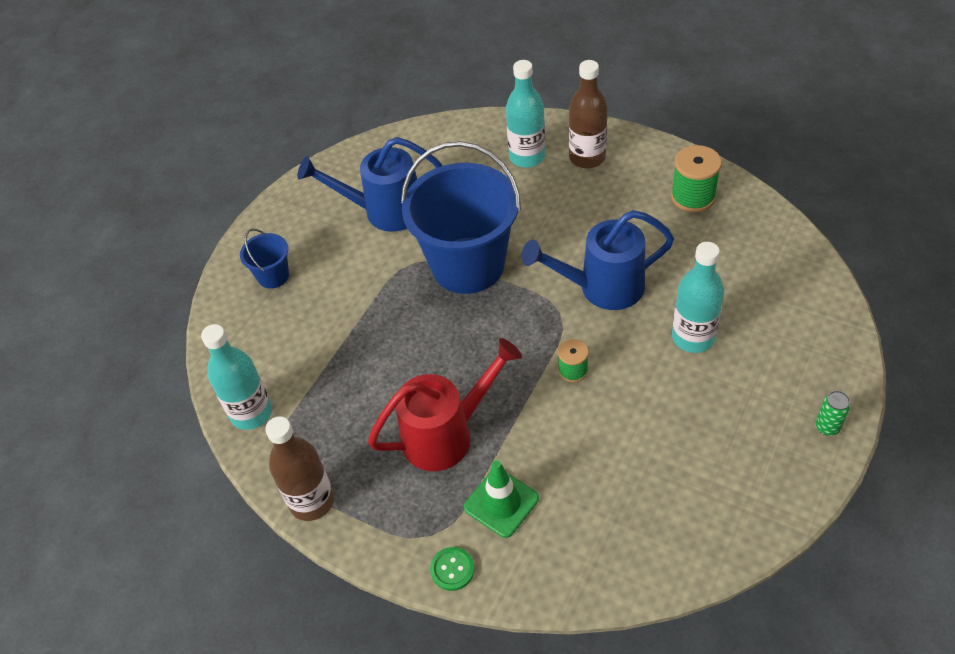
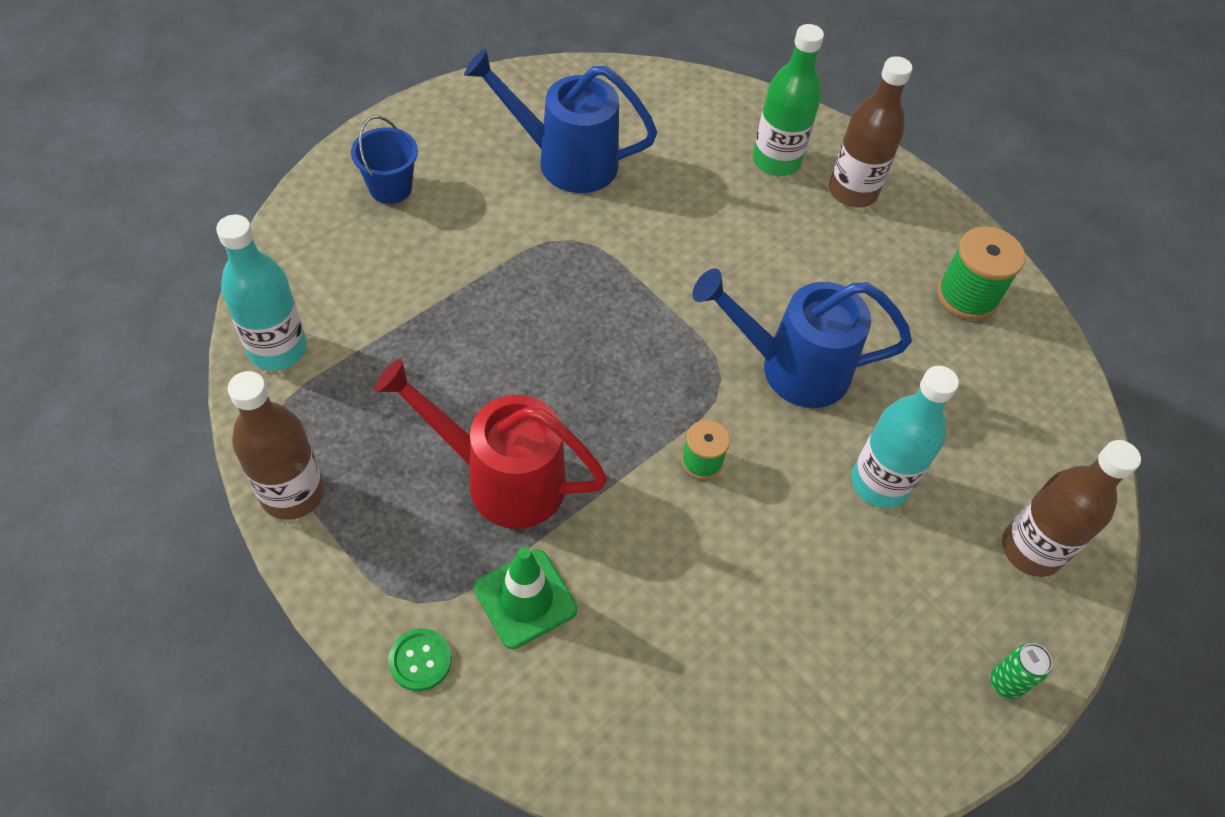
camera: 10 degrees right, 5 degrees up
red watering can [368,338,522,471] -> red watering can turned 150 degrees counterclockwise [374,359,607,529]
blue bucket [401,141,521,294] -> none
turquoise bottle [506,60,545,168] -> green bottle [753,24,824,176]
none -> brown bottle [1002,440,1141,577]

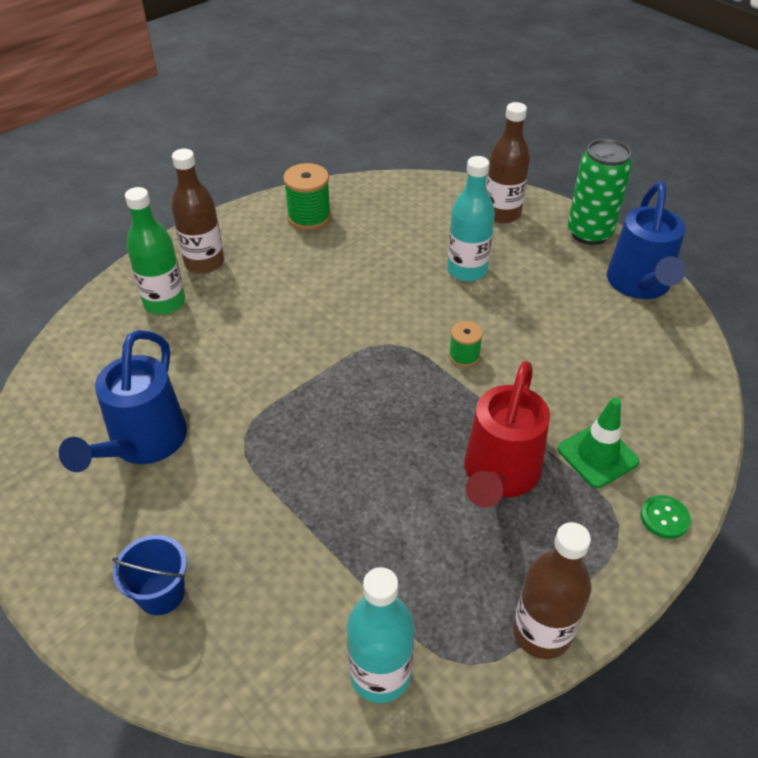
camera: 85 degrees left, 10 degrees down
blue watering can [692,268,912,408] -> blue watering can moved to [607,182,686,299]
green can [990,643,1052,699] -> green can [568,139,632,245], size x2.23

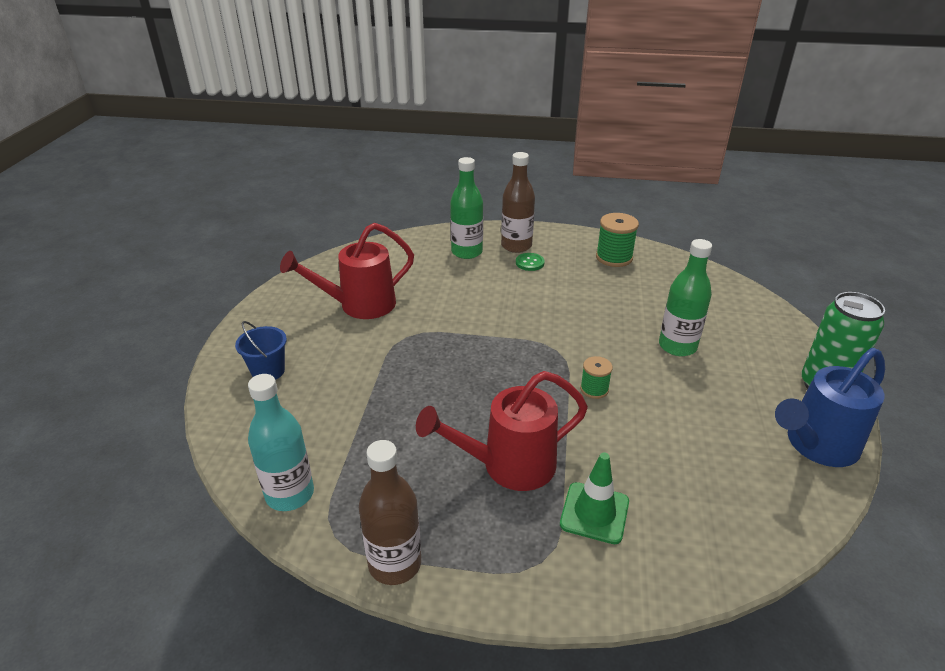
camera: 50 degrees right, 10 degrees down
blue watering can [59,330,187,472] -> red watering can [280,222,414,319]
turquoise bottle [447,156,495,281] -> green bottle [659,239,712,356]
brown bottle [486,102,530,223] -> none
green button [641,495,691,539] -> green button moved to [516,253,545,271]

